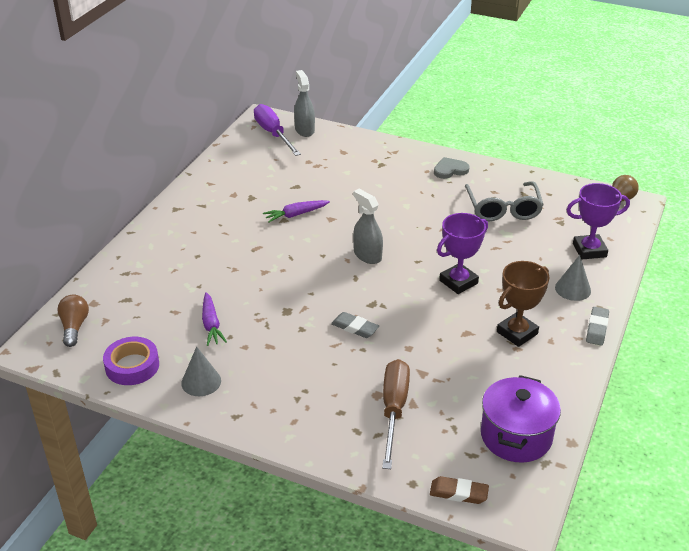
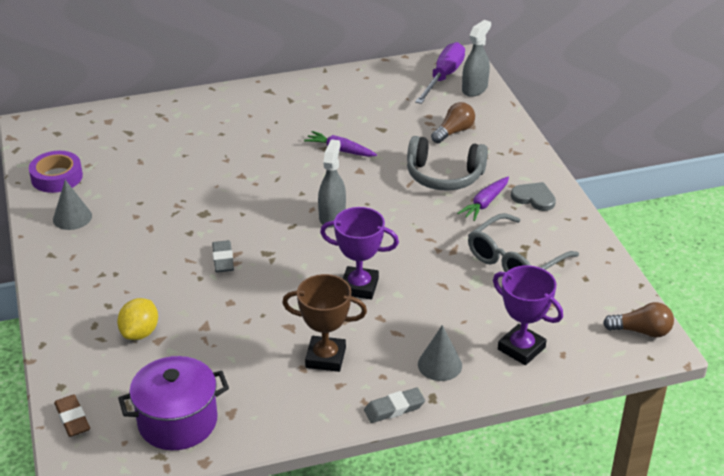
camera: 50 degrees right, 0 degrees up
brown light bulb [57,295,89,347] -> brown light bulb moved to [431,102,475,143]
purple carrot [202,292,227,346] -> purple carrot moved to [457,177,509,221]
brown screwdriver [382,359,410,469] -> yellow lemon [117,298,158,340]
none -> grey headphones [407,136,488,191]

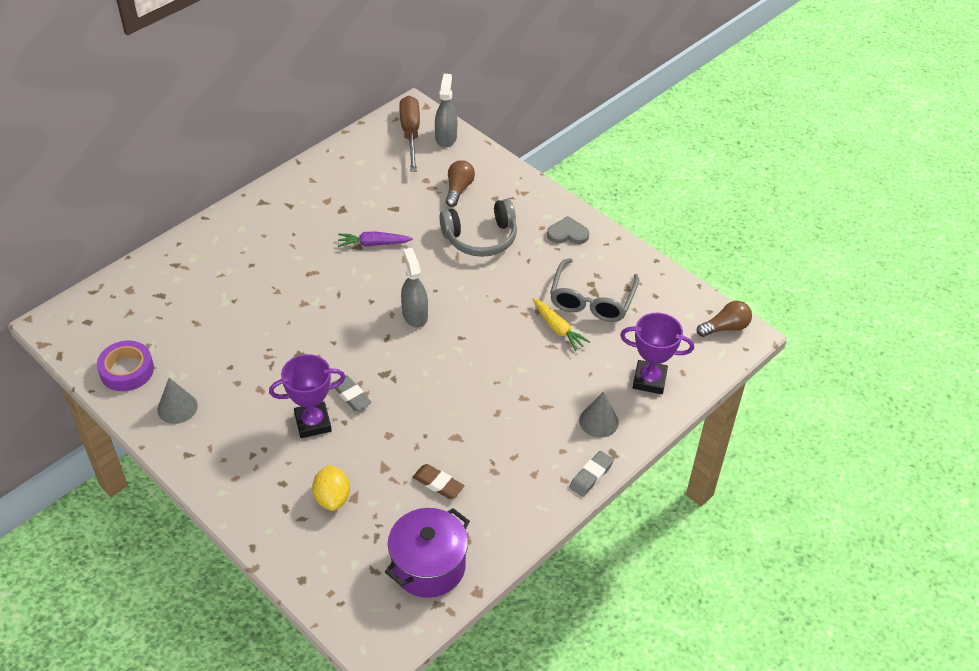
camera: 30 degrees left, 10 degrees up
brown eraser [54,395,90,437] -> brown eraser moved to [413,464,464,499]
brown trophy [282,274,367,372] -> none
purple trophy [320,207,399,300] -> purple trophy moved to [269,354,346,438]
purple screwdriver [415,42,465,104] -> brown screwdriver [399,96,420,172]
purple carrot [457,177,509,221] -> none
none -> yellow carrot [532,298,590,351]

